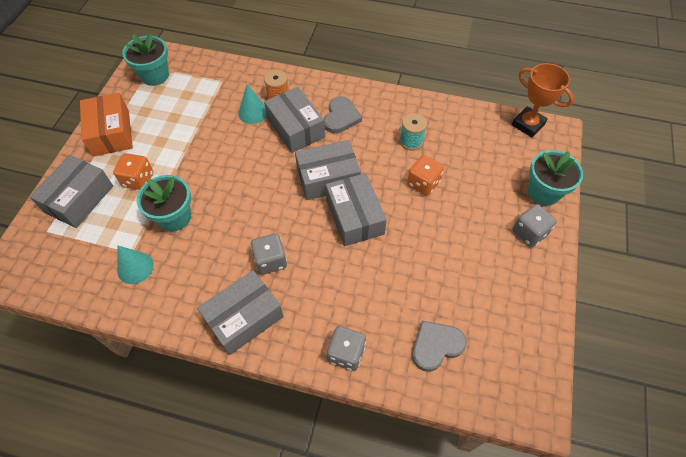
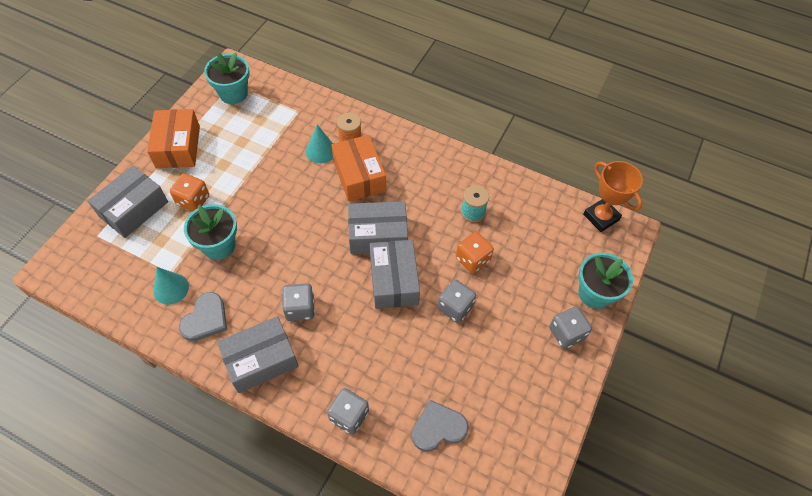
camera: 10 degrees right, 0 degrees up
grey box [264,87,325,153] -> orange box [331,135,386,201]
grey heart [324,96,362,133] -> grey heart moved to [179,292,227,341]
none -> grey dice [437,279,476,323]

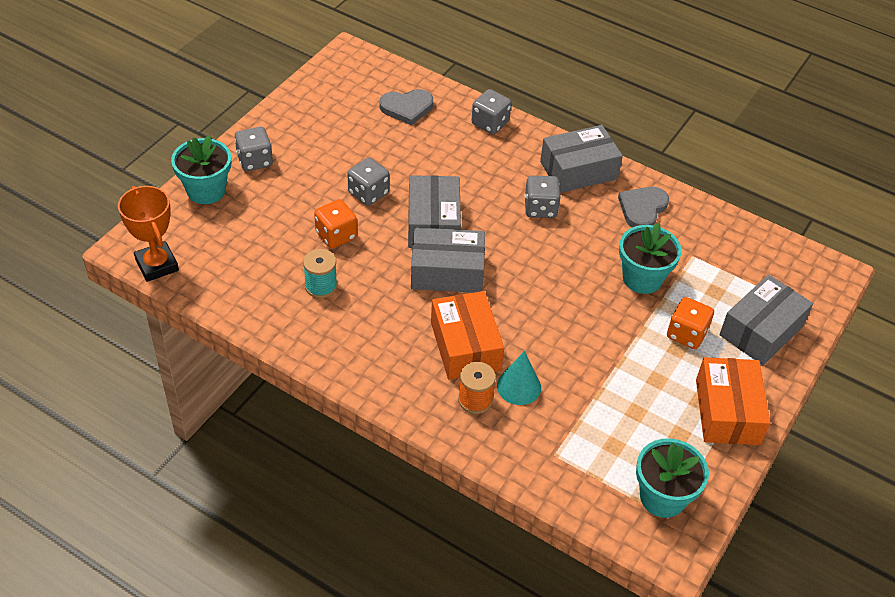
camera: 175 degrees left, 10 degrees down
turquoise cone [153,267,189,305] -> none

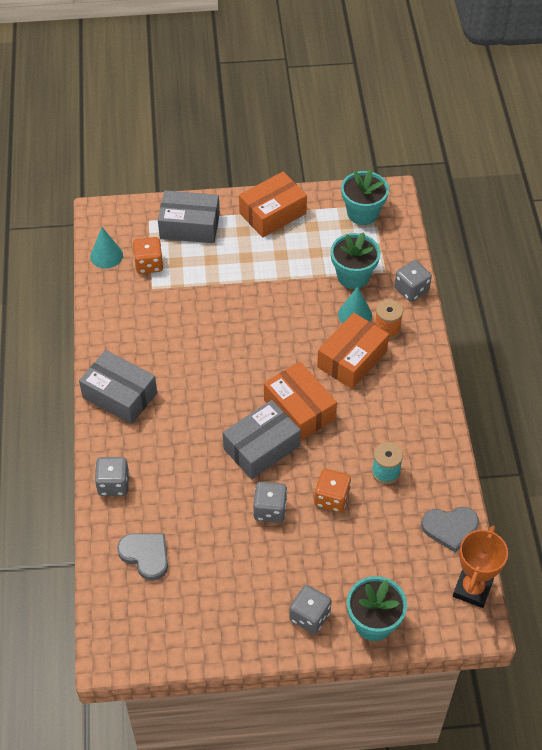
camera: 125 degrees left, 5 degrees up
grey box [411,227,485,293] -> orange box [264,362,337,441]
grey dice [524,176,561,218] -> grey dice moved to [394,260,432,302]
grey heart [618,187,669,227] -> grey heart moved to [421,507,479,552]
turquoise flower pot [619,223,682,294] -> turquoise flower pot moved to [331,232,380,289]
orange dice [667,297,714,349] -> orange dice moved to [133,237,163,274]
none -> turquoise cone [90,227,123,269]

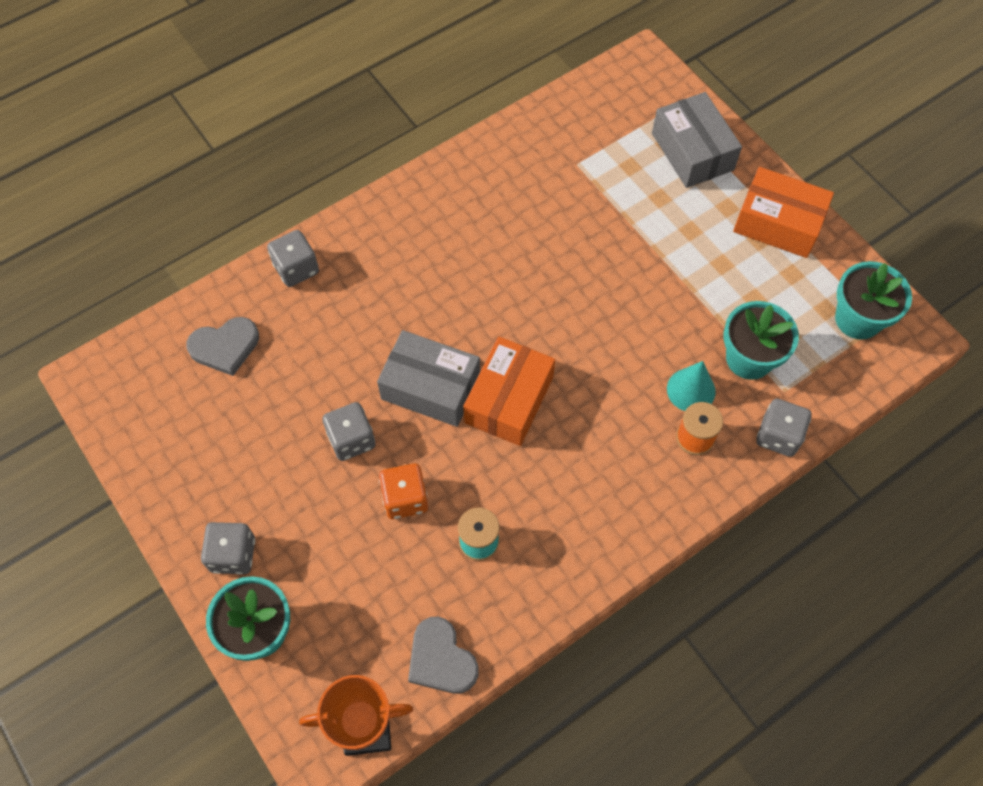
camera: 60 degrees right, 10 degrees up
grey box [79,350,157,424] -> none
turquoise cone [90,227,123,269] -> none
grey heart [117,533,168,581] -> grey heart turned 60 degrees clockwise [186,317,259,376]
orange dice [133,237,163,274] -> none
orange box [317,313,389,389] -> none

